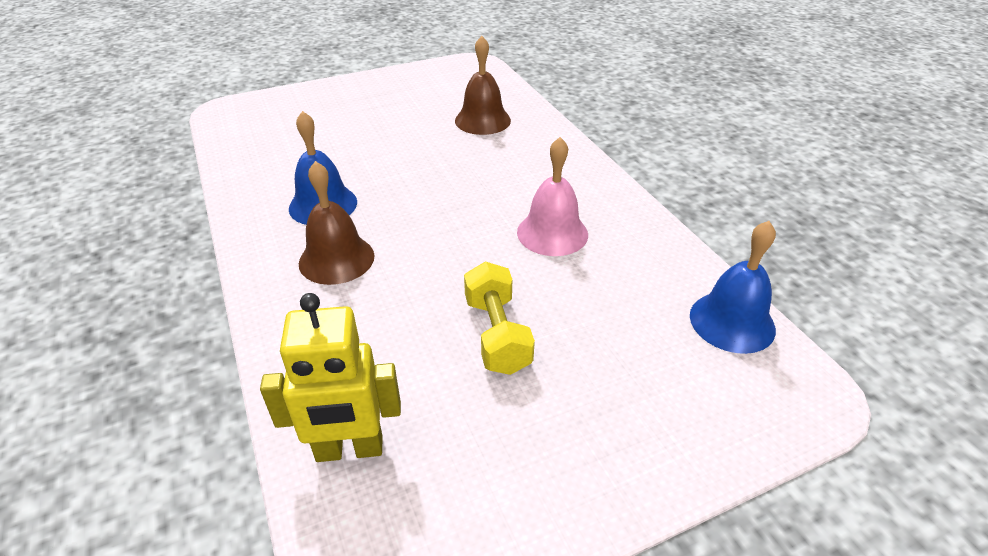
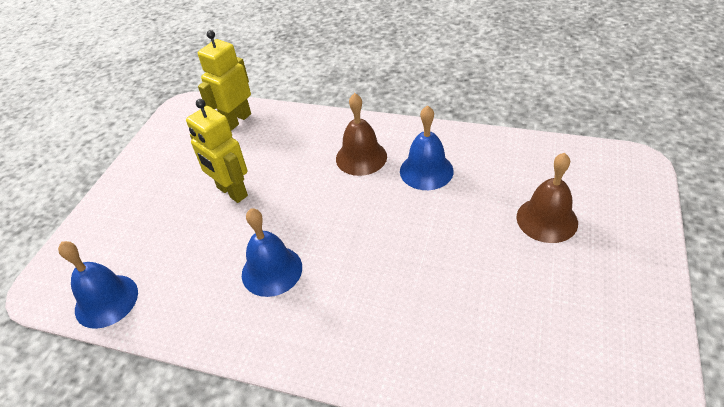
camera: 135 degrees right, 5 degrees up
brown bell [455,36,511,135] -> brown bell moved to [517,153,578,243]
yellow dumbbell [464,262,535,375] -> yellow robot [186,99,248,203]
pink bell [517,137,588,256] -> blue bell [242,208,302,297]

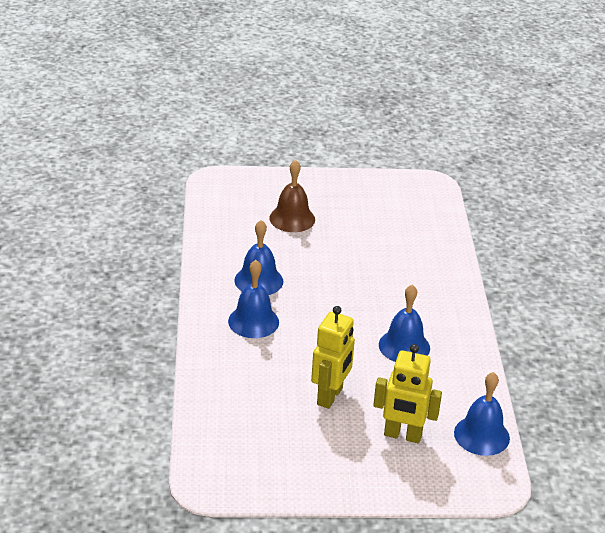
camera: 115 degrees left, 10 degrees down
yellow robot [198,30,251,131] -> yellow robot moved to [373,344,442,443]
brown bell [336,93,387,176] -> blue bell [228,260,279,338]

